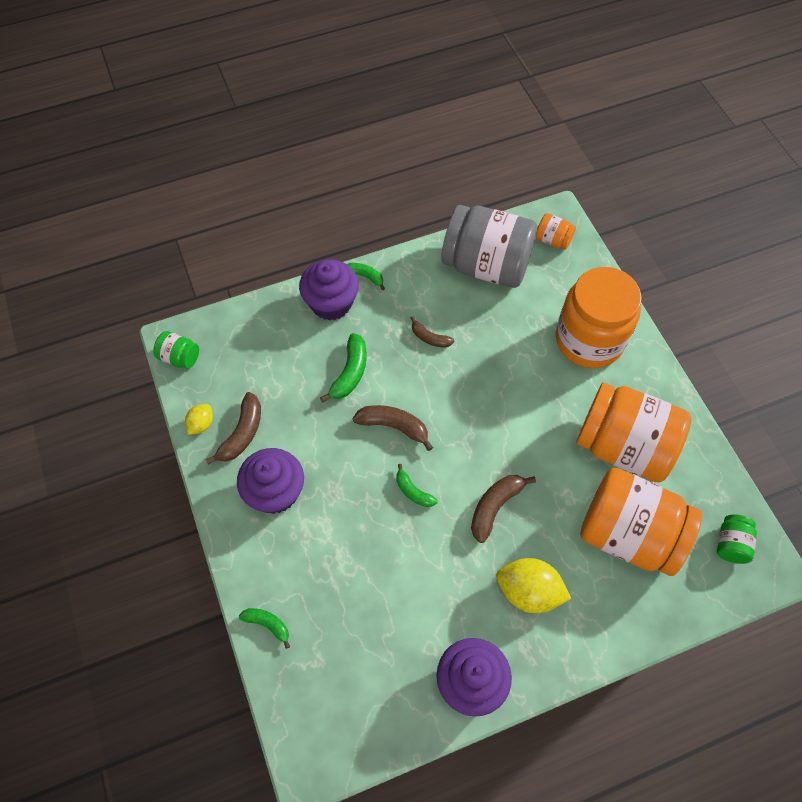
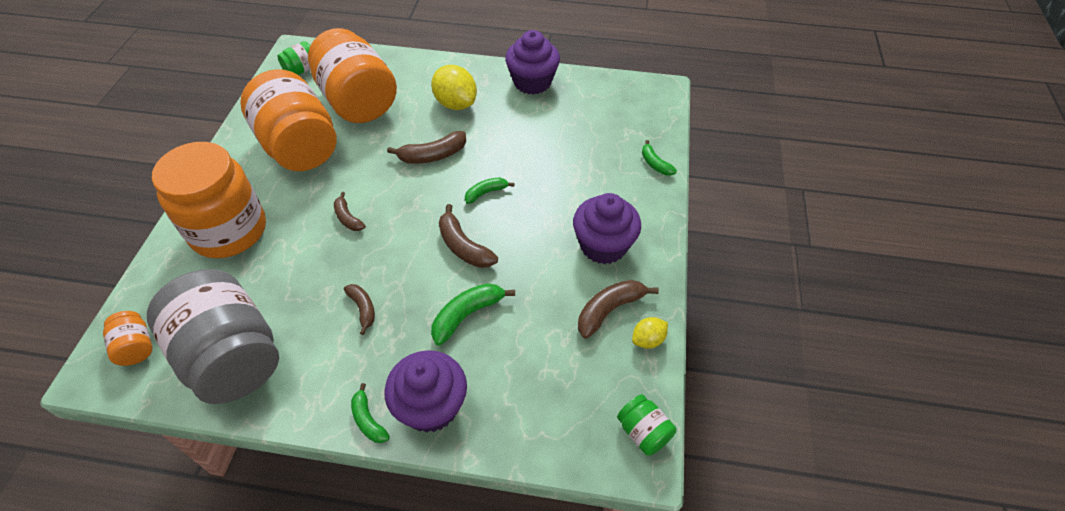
camera: 150 degrees left, 10 degrees down
green banana [396,464,438,507] -> green banana turned 105 degrees counterclockwise [465,178,514,204]
none -> brown banana [334,192,366,231]

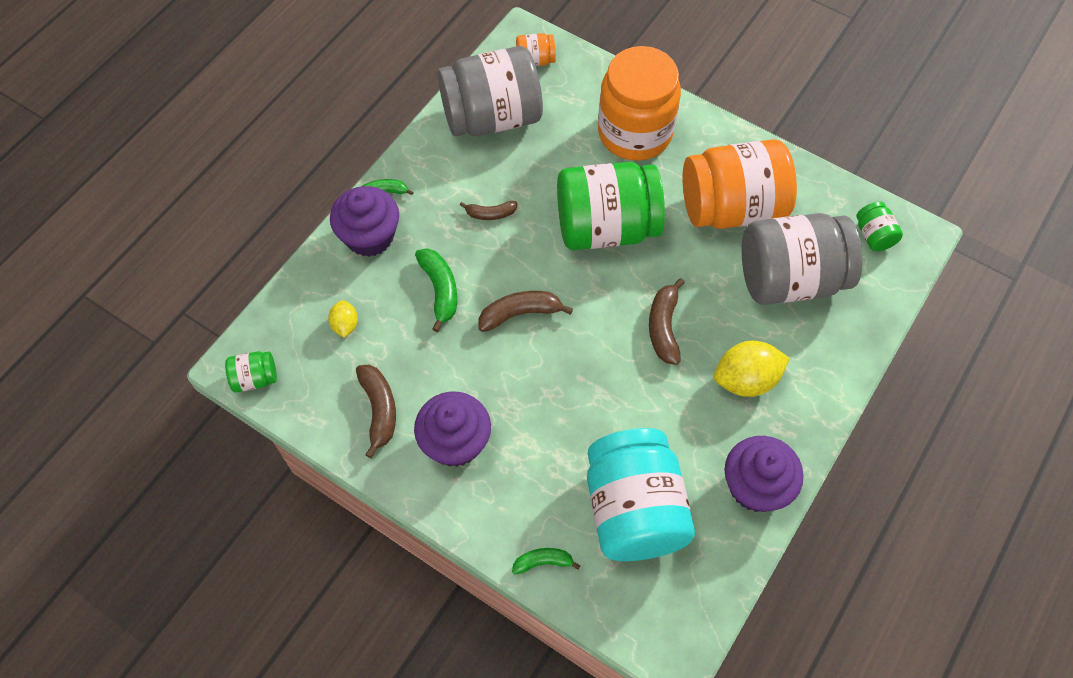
camera: 115 degrees right, 10 degrees up
orange jar [308,28,397,123] -> grey jar [742,213,863,305]
brown banana [334,192,366,231] -> green jar [557,162,665,250]
green banana [465,178,514,204] -> none
yellow lemon [632,317,668,349] -> yellow lemon moved to [328,300,358,338]
none -> turquoise jar [587,428,695,561]

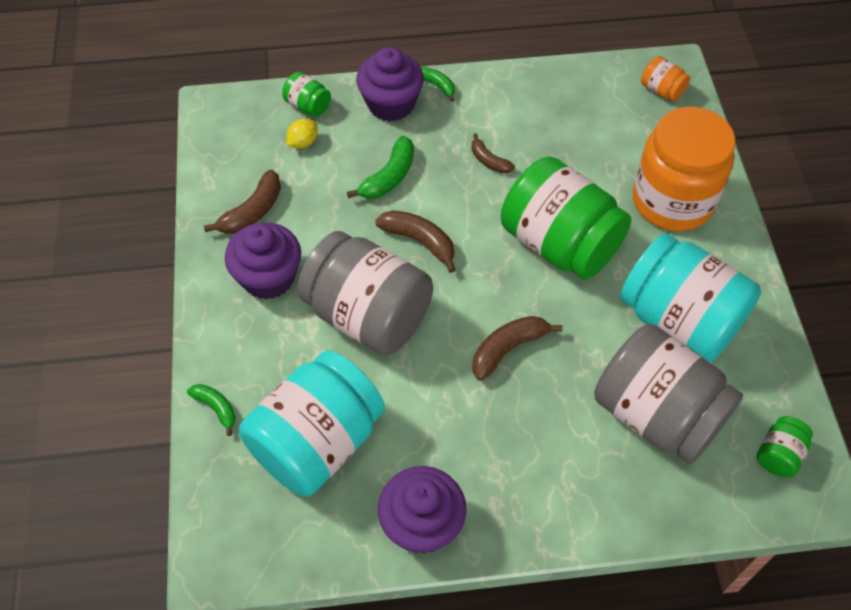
camera: 50 degrees right, 5 degrees down
green jar [225,351,277,392] -> green jar moved to [282,72,331,117]
grey jar [438,46,543,136] -> grey jar moved to [297,231,433,355]
orange jar [682,139,797,229] -> turquoise jar [620,234,761,362]
yellow lemon [714,341,790,397] -> none

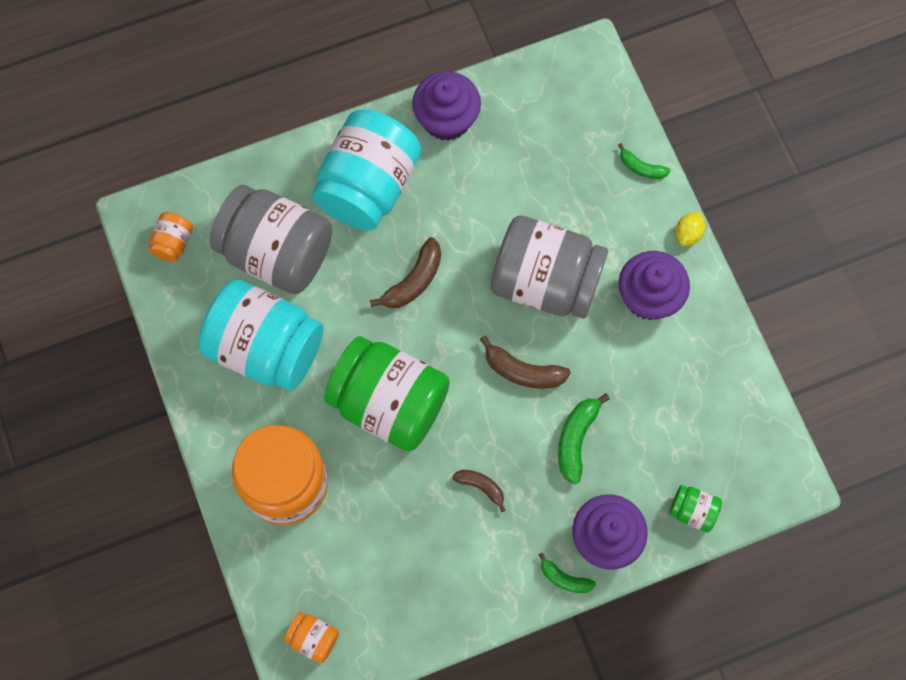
camera: 165 degrees right, 15 degrees up
brown banana [204,170,281,234] -> none
turquoise jar [239,350,385,496] -> turquoise jar moved to [312,109,421,231]
yellow lemon [286,119,318,148] -> yellow lemon moved to [676,212,705,246]
green jar [757,416,813,477] -> orange jar [148,212,193,262]

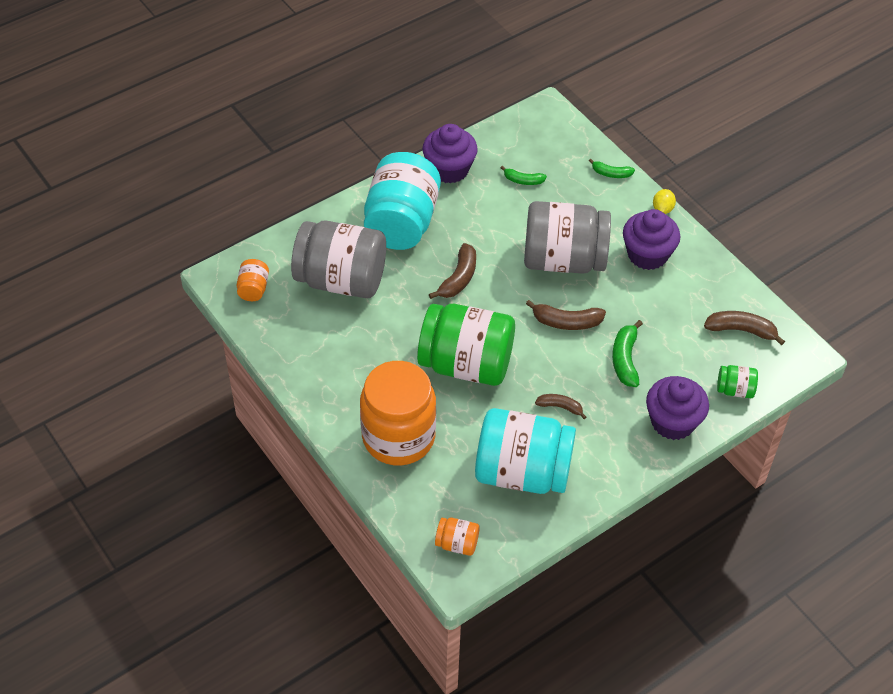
camera: 15 degrees left, 20 degrees down
turquoise jar [198,280,323,391] -> turquoise jar moved to [475,408,576,494]
green banana [538,552,596,593] -> green banana moved to [501,166,547,185]
none -> brown banana [704,311,785,345]

